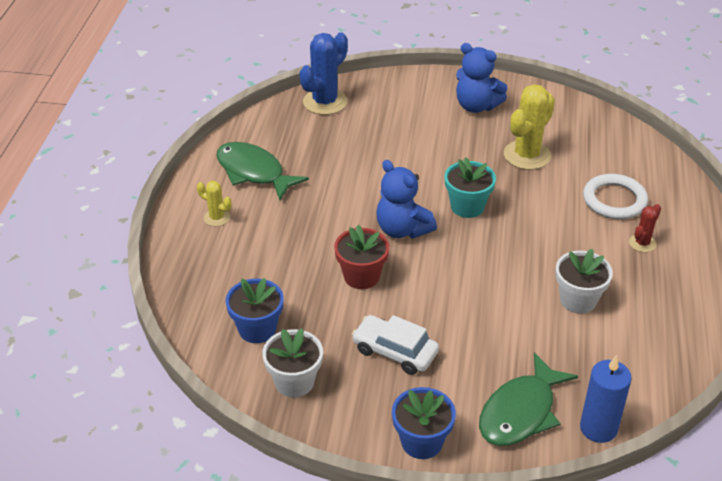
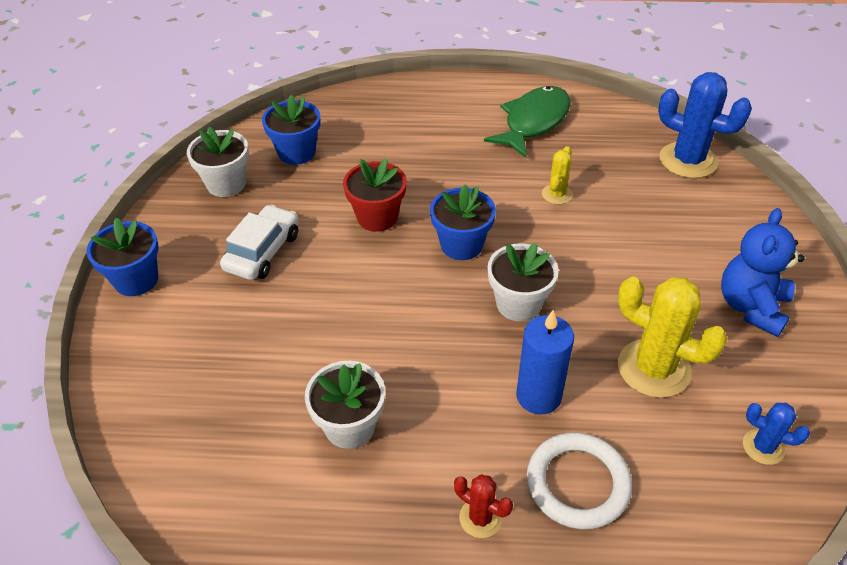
camera: 85 degrees right, 5 degrees up
yellow cactus [197,181,232,226] -> yellow cactus moved to [542,146,573,204]
blue teddy bear [377,160,437,239] -> blue flower pot [430,184,496,260]
turquoise flower pot [445,157,496,218] -> white flower pot [487,243,559,321]
green fish [479,352,578,446] -> none
blue candle [580,355,632,443] -> blue candle moved to [516,310,574,415]
none -> blue cactus [743,403,810,465]

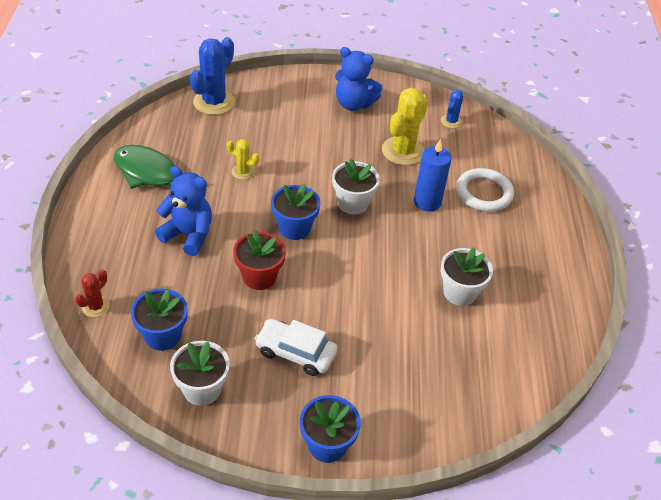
camera: 95 degrees left, 0 degrees up
red cactus [454,474,513,538] -> red cactus moved to [75,269,110,317]
none -> blue teddy bear [155,166,212,256]

